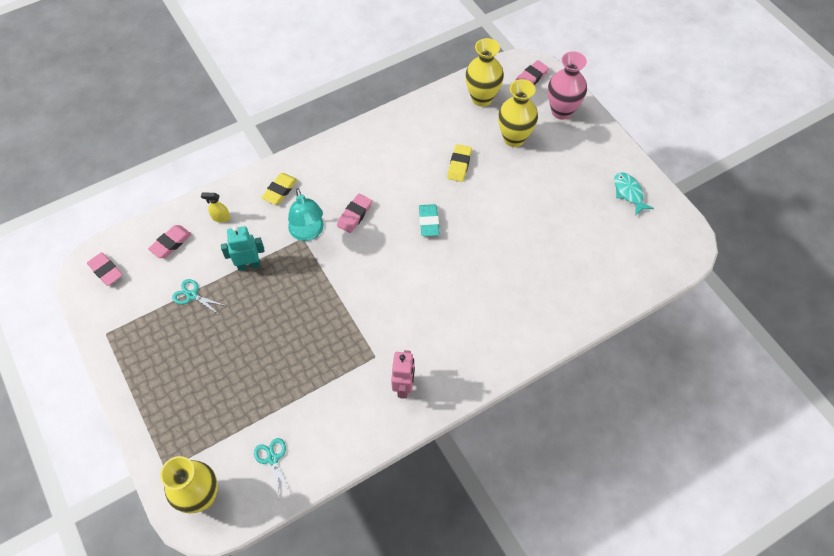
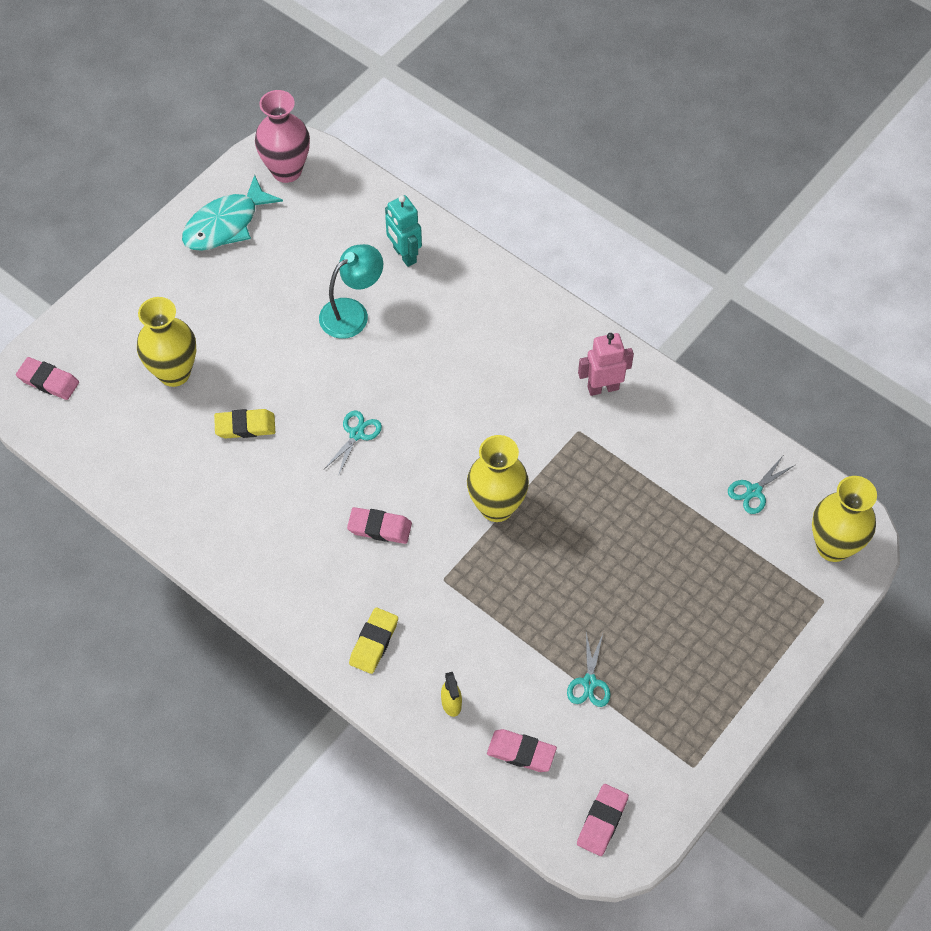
camera: 110 degrees left, 0 degrees up
turquoise robot [221,226,265,271] -> turquoise robot moved to [385,195,422,267]
yellow eraser [261,173,298,205] -> yellow eraser turned 75 degrees counterclockwise [349,607,398,674]
turquoise lamp [288,188,324,241] -> turquoise lamp moved to [319,244,383,339]
turquoise eraser [419,204,440,236] -> turquoise scissors [324,411,382,476]
yellow vase [465,38,504,107] -> yellow vase moved to [467,435,529,522]
pink vase [548,51,587,120] -> pink vase moved to [255,90,310,183]
turquoise fish [614,172,654,216] -> turquoise fish [182,175,283,251], size x1.54

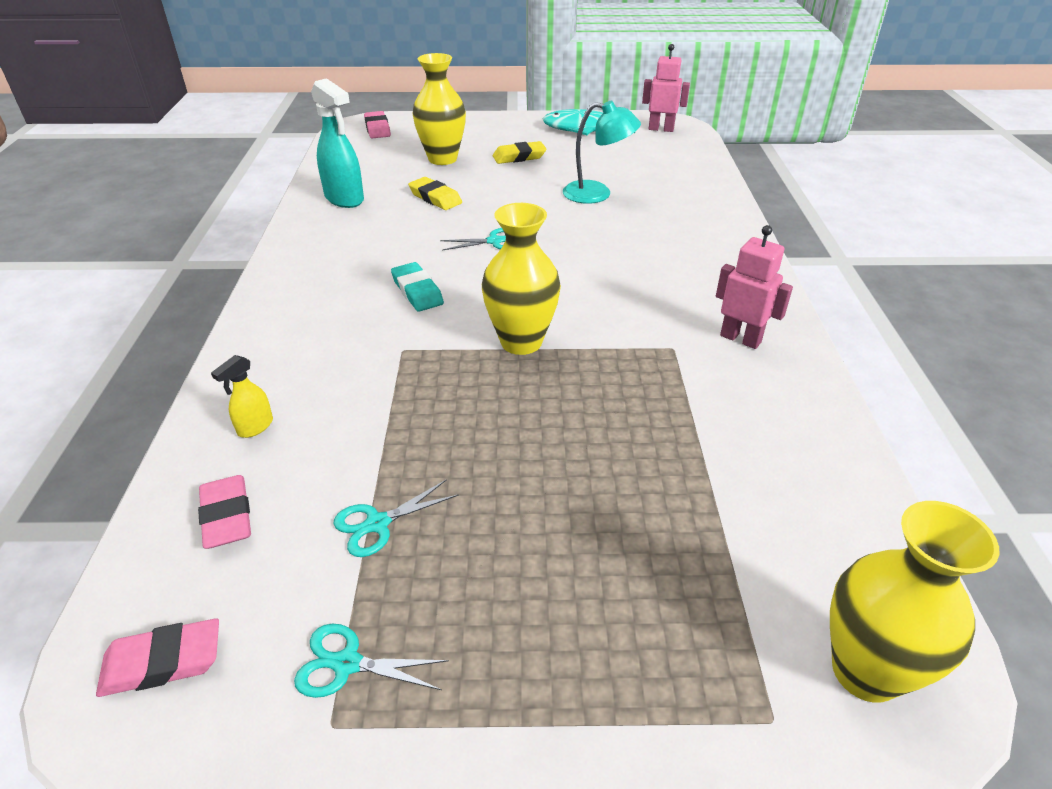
camera: 50 degrees right, 20 degrees down
pink vase [255,90,310,183] -> pink robot [642,44,690,132]
pink eraser [347,507,412,544] -> turquoise eraser [391,262,444,312]
yellow eraser [349,607,398,674] -> yellow eraser moved to [493,141,547,164]
turquoise robot [385,195,422,267] -> none
turquoise scissors [728,456,795,514] -> turquoise scissors moved to [294,624,449,698]
none -> turquoise spray bottle [311,78,364,208]

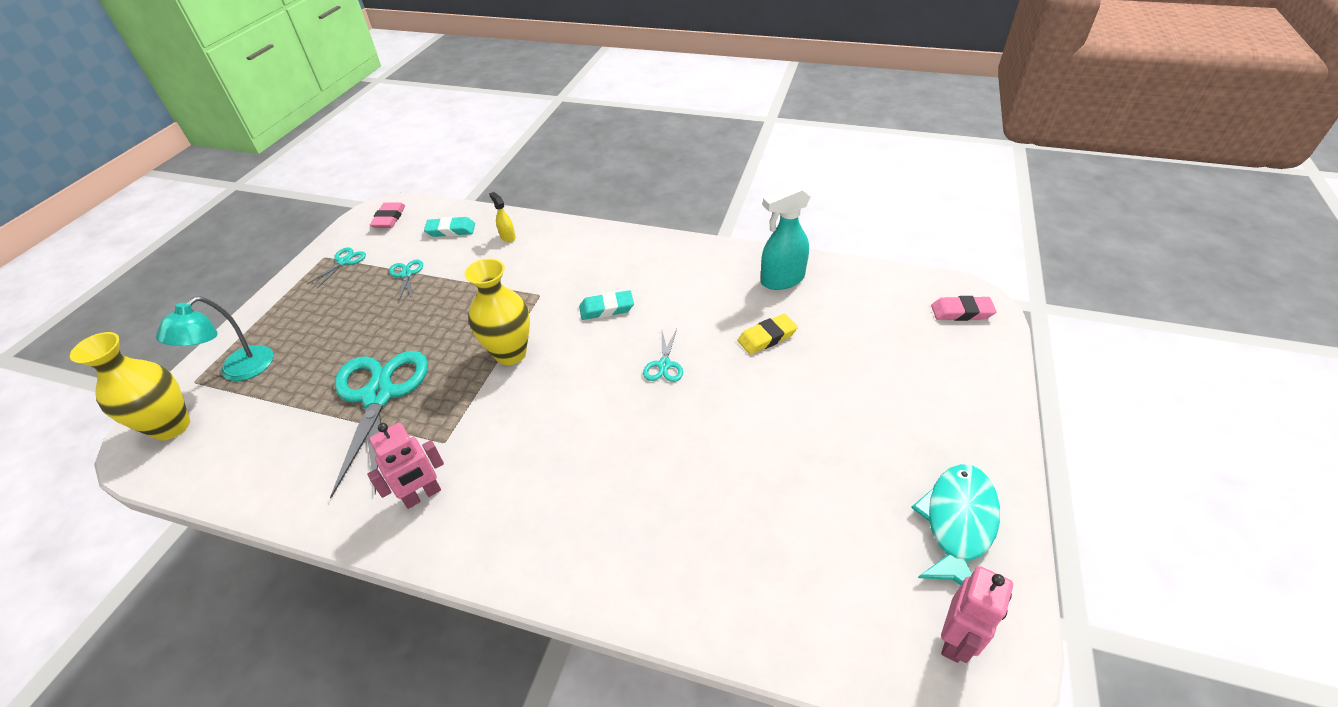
camera: 110 degrees right, 5 degrees up
pink eraser [198,475,251,549] -> turquoise eraser [424,217,475,237]
yellow vase [413,53,466,165] -> none
yellow eraser [493,141,547,164] -> none
turquoise lamp [563,101,641,204] -> turquoise lamp moved to [156,296,273,381]
none -> turquoise scissors [330,351,428,498]

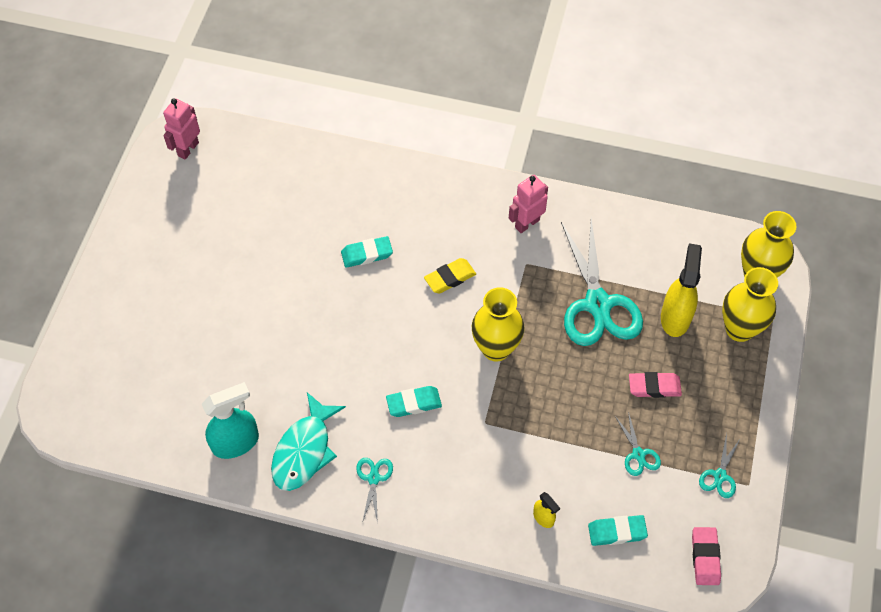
camera: 175 degrees right, 15 degrees up
turquoise lamp [156,296,273,381] -> yellow vase [722,267,778,342]
turquoise scissors [643,329,683,382] -> turquoise scissors moved to [356,458,393,524]
yellow eraser [738,314,798,354] -> yellow eraser moved to [424,258,476,294]
turquoise fish [911,464,1000,585] -> turquoise fish moved to [271,393,346,491]
pink eraser [931,296,997,321] -> pink eraser moved to [629,372,682,398]
none -> turquoise eraser [341,236,393,268]
none -> yellow spray bottle [661,243,702,337]

